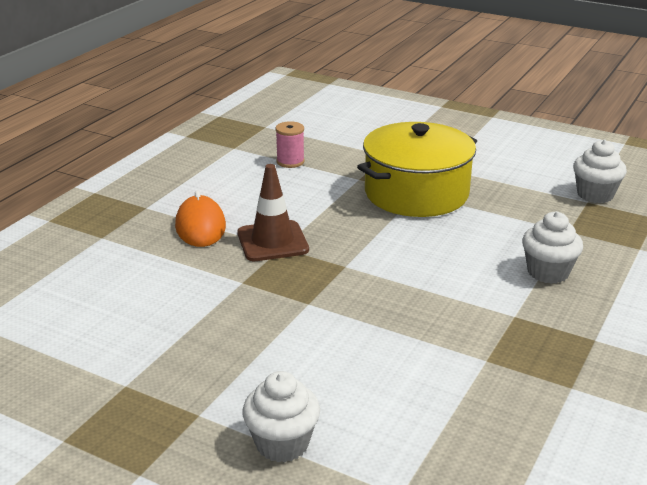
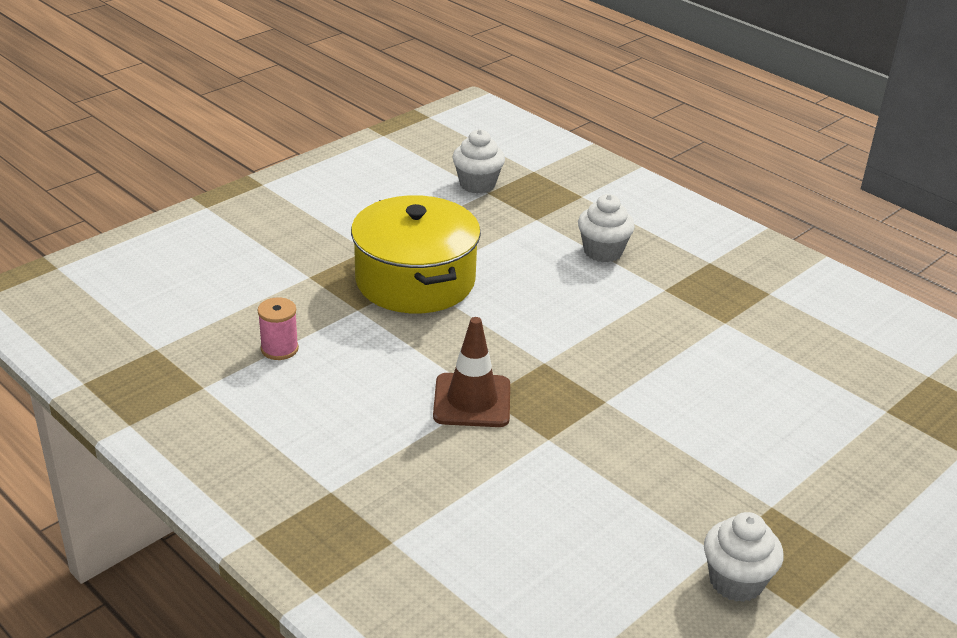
camera: 75 degrees left, 5 degrees up
orange mouse [175,190,226,247] -> none
white cupcake [242,371,320,462] -> white cupcake moved to [704,512,783,602]

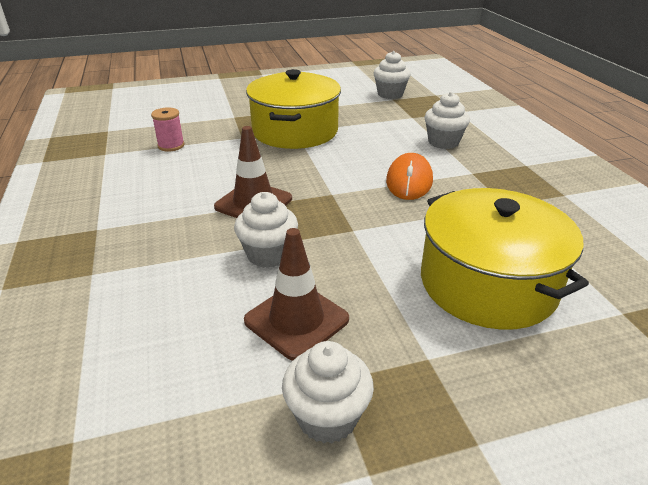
camera: 30 degrees right, 0 degrees up
none -> white cupcake [234,192,298,268]
none -> brown traffic cone [244,228,349,361]
none -> orange mouse [386,153,433,200]
none -> yellow pot [421,188,589,330]

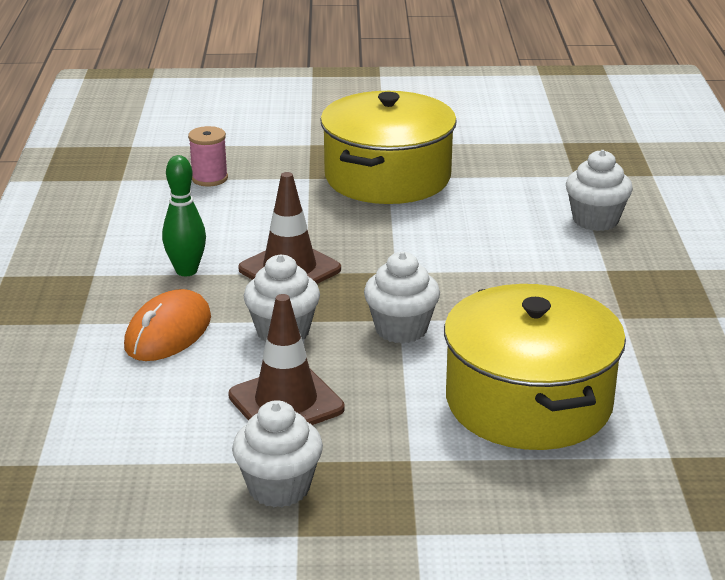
camera: 15 degrees right, 5 degrees down
white cupcake [373,51,411,99] -> white cupcake moved to [364,252,440,343]
orange mouse [386,153,433,200] -> orange mouse moved to [124,289,211,361]
none -> green bowling pin [162,155,206,276]

